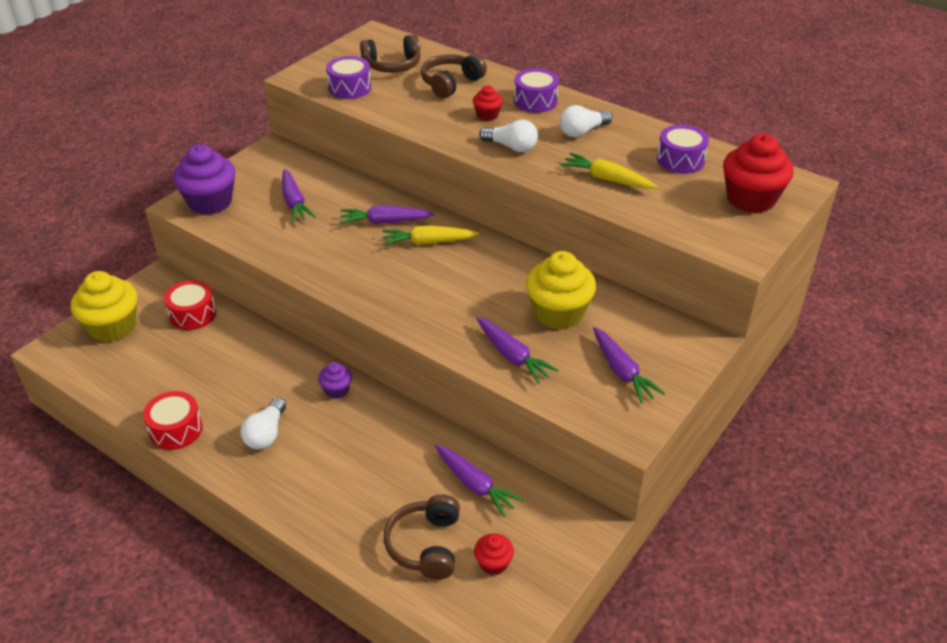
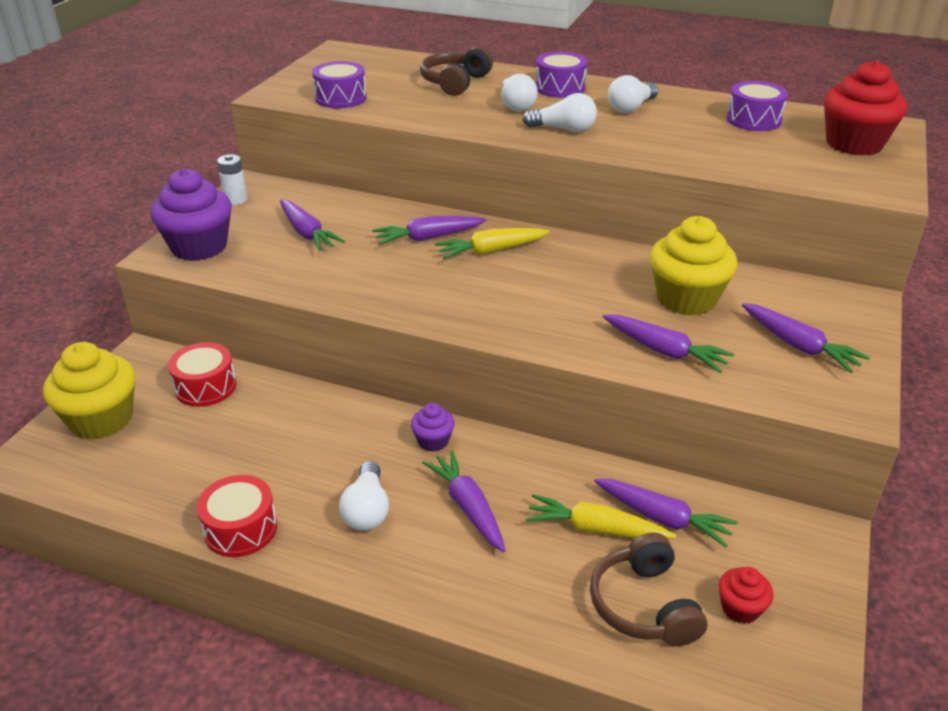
camera: 15 degrees left, 5 degrees down
brown headphones [360,35,420,73] -> none
red cupcake [473,86,503,121] -> white light bulb [501,74,538,112]
yellow carrot [560,152,657,189] -> yellow carrot moved to [526,494,676,539]
none -> white battery [217,154,248,205]
none -> purple carrot [422,450,506,552]

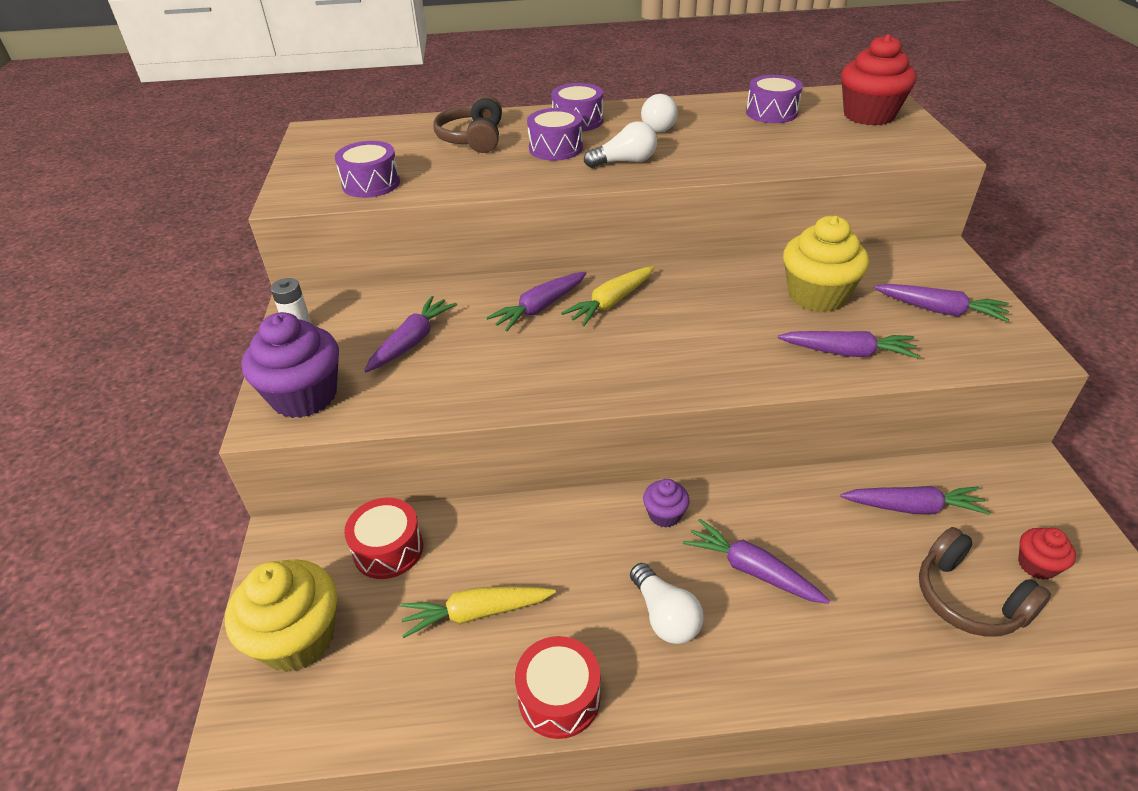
camera: 25 degrees left, 5 degrees up
purple carrot [280,199,345,251] -> purple carrot turned 90 degrees counterclockwise [364,296,457,372]
white light bulb [501,74,538,112] -> purple drum [527,108,583,161]
yellow carrot [526,494,676,539] -> yellow carrot moved to [400,586,556,638]

